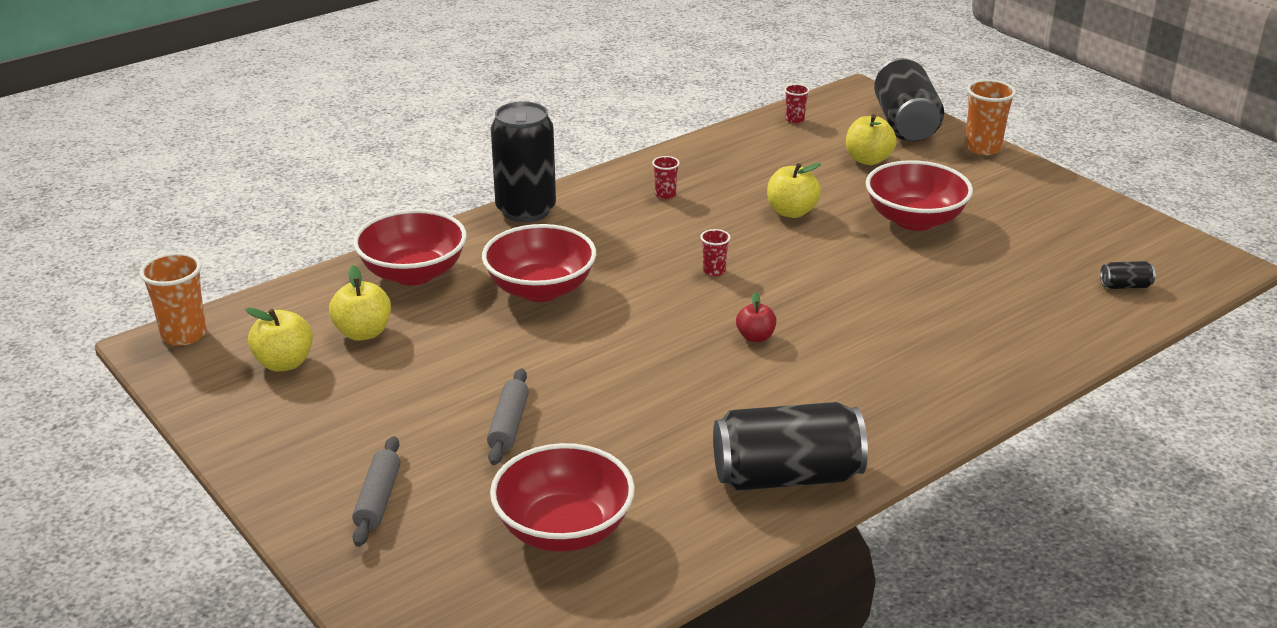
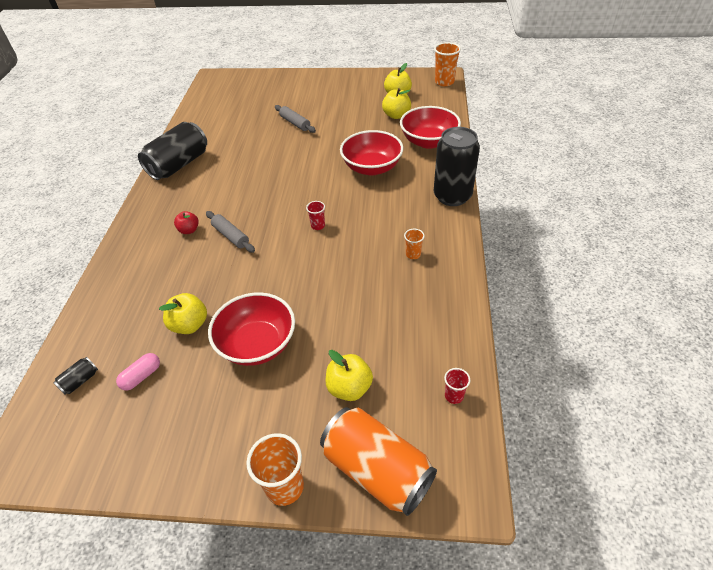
camera: 135 degrees right, 15 degrees up
grey rolling pin [352,436,401,547] -> grey rolling pin moved to [206,211,255,253]
red bowl [490,443,635,552] -> none
red cup [652,156,680,199] -> orange cup [404,229,425,259]
red apple [736,292,776,342] -> red apple moved to [174,211,199,234]
yellow apple [767,163,821,218] -> yellow apple moved to [159,293,207,334]
black can [874,58,944,142] -> orange can [320,407,437,516]
none -> pink capsule [116,353,160,390]

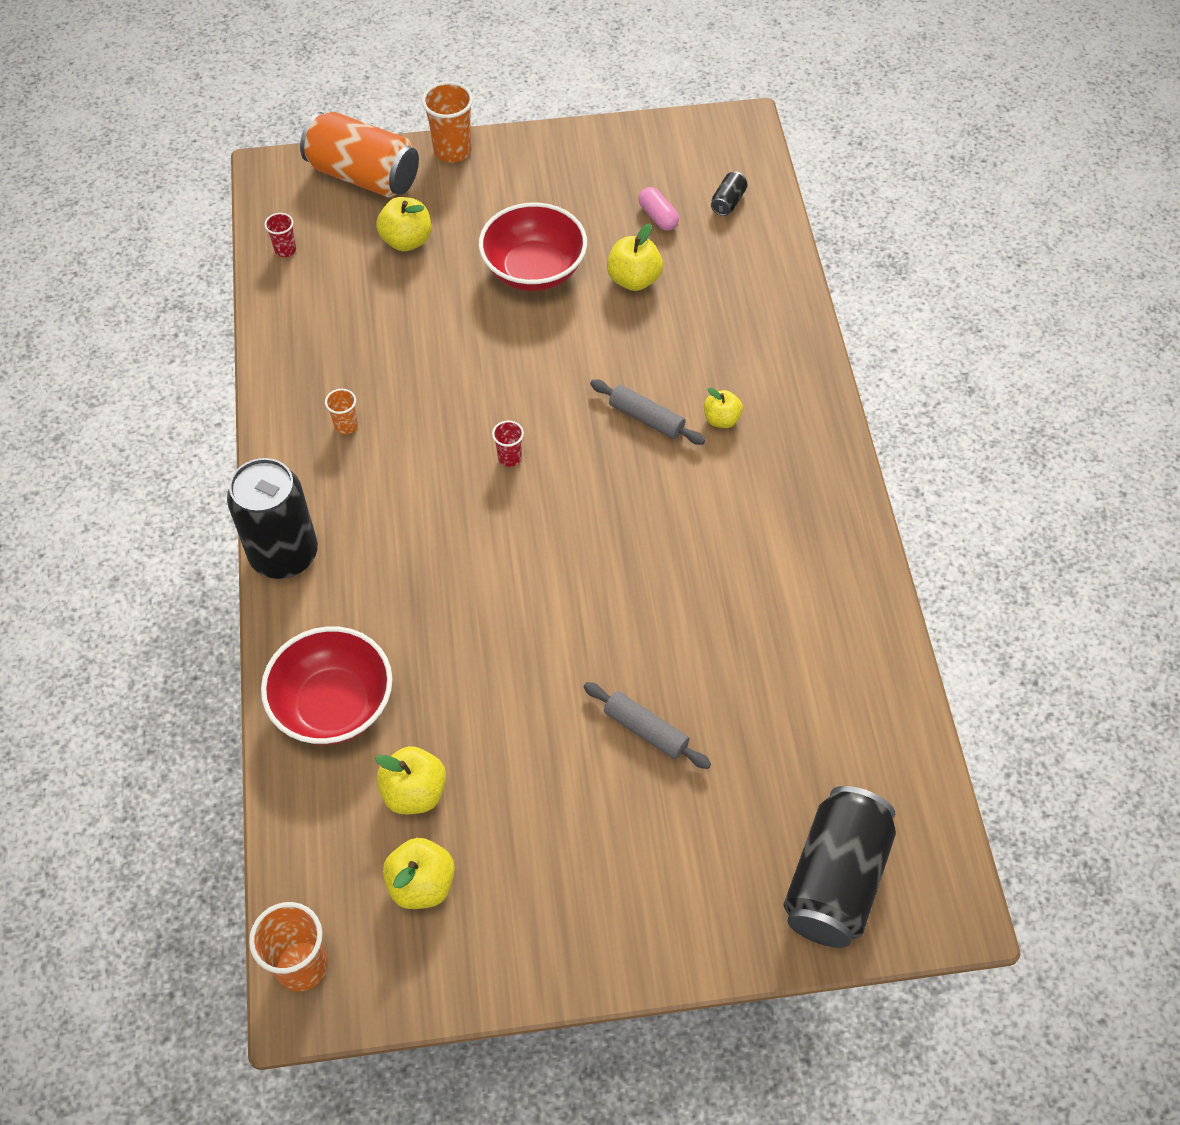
camera: 165 degrees right, 10 degrees up
pink capsule [116,353,160,390] -> pink capsule turned 60 degrees counterclockwise [638,187,679,231]
black can [138,122,207,180] -> black can moved to [783,786,896,948]
red apple [174,211,199,234] -> yellow apple [704,388,743,428]
red bowl [340,130,404,175] -> none

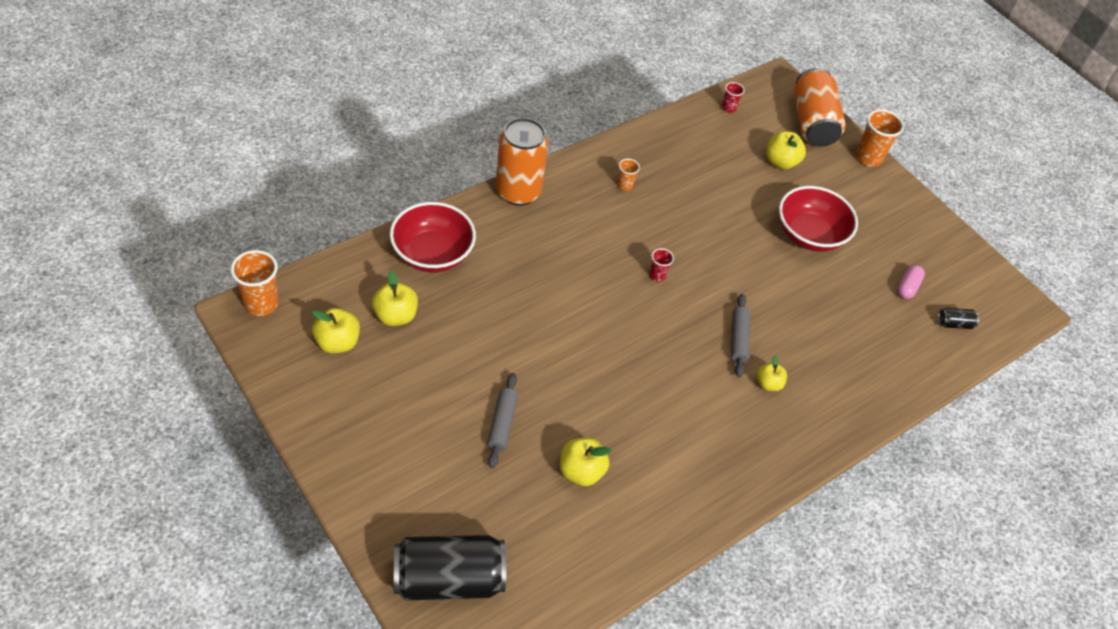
camera: 55 degrees right, 5 degrees down
black can [227,458,318,579] -> orange can [496,118,548,206]
yellow apple [607,223,663,291] -> yellow apple moved to [560,437,611,486]

